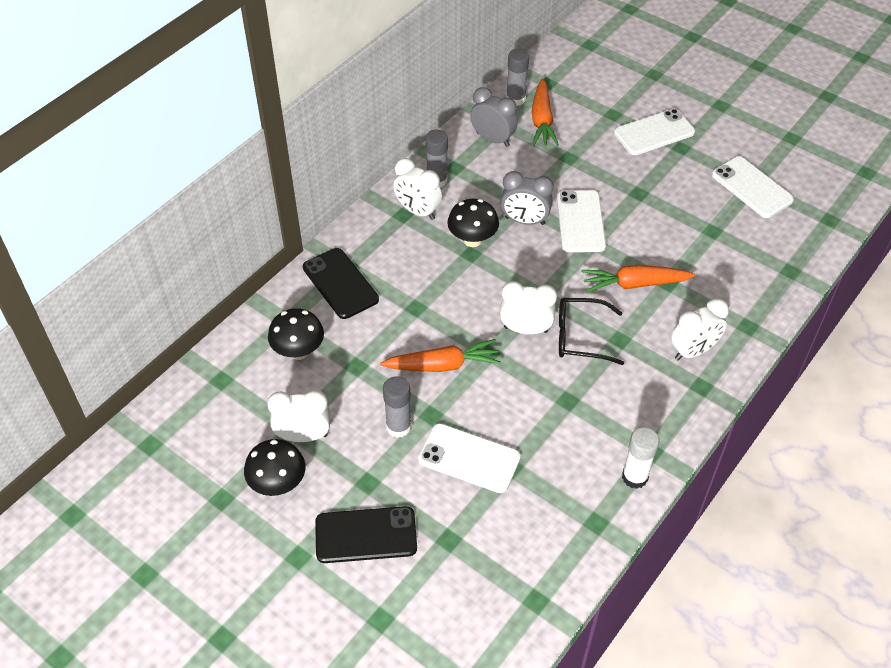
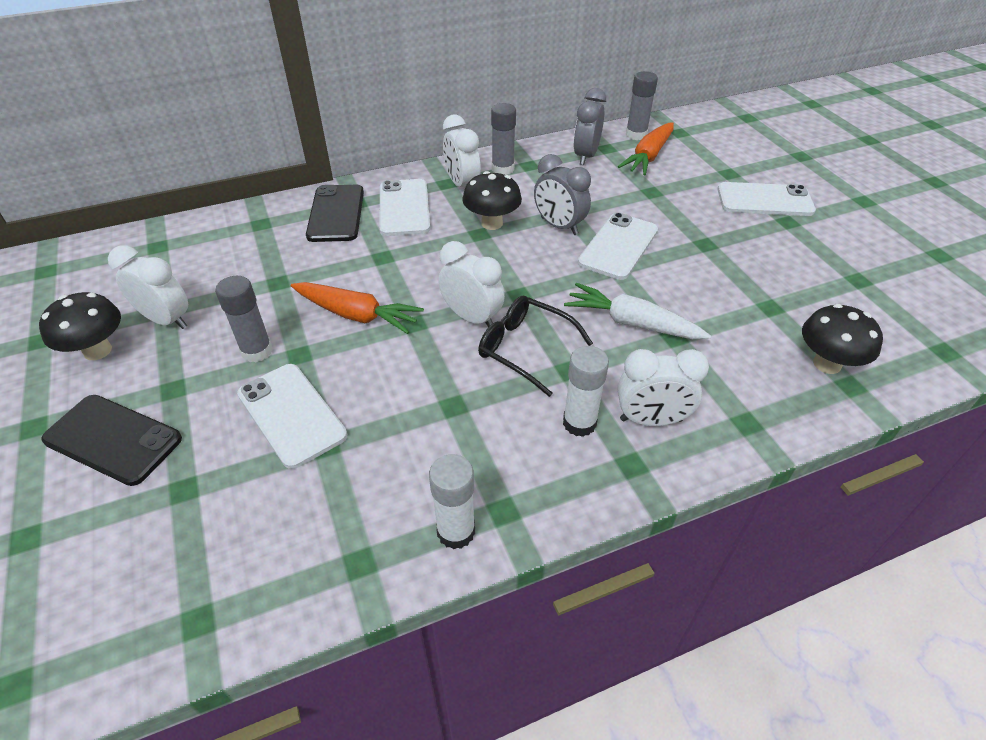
camera: 30 degrees right, 5 degrees down
black mushroom [268,308,324,360] -> black mushroom moved to [802,304,883,374]
grey clock [470,87,518,147] -> grey clock turned 135 degrees counterclockwise [574,88,606,165]
orange carrot [581,265,695,293] -> white carrot [564,283,711,339]
white phone [712,156,794,218] -> white phone moved to [380,179,430,236]
none -> white glue stick [563,346,609,437]

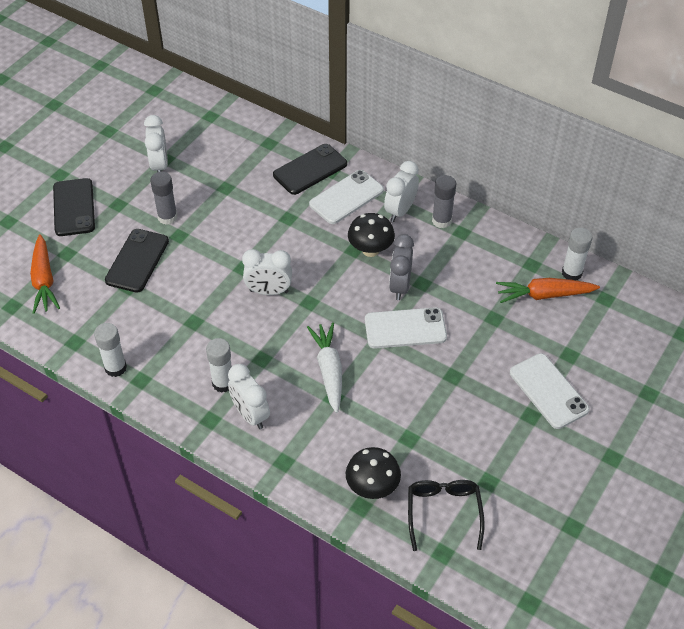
camera: 55 degrees right, 5 degrees up
black mushroom [39,292,121,360] -> none
white phone [237,364,347,469] -> black phone [105,229,169,293]
orange carrot [291,282,424,334] -> orange carrot moved to [30,234,60,314]
white clock [438,241,505,327] -> white clock turned 90 degrees clockwise [242,249,292,295]
black glasses [478,295,593,397] -> black glasses moved to [408,480,485,551]
grey clock [574,88,606,165] -> none
grey glue stick [626,71,658,140] -> white glue stick [562,228,593,280]

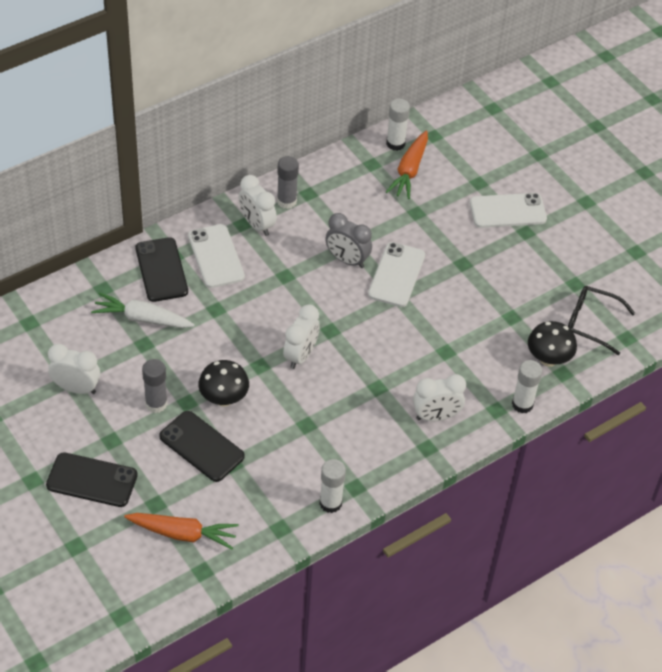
camera: 70 degrees left, 0 degrees up
white glue stick [206,338,232,393] -> white glue stick moved to [512,360,542,413]
white carrot [307,322,342,413] -> white carrot moved to [91,292,195,328]
black mushroom [348,213,395,257] -> black mushroom moved to [198,360,249,407]

